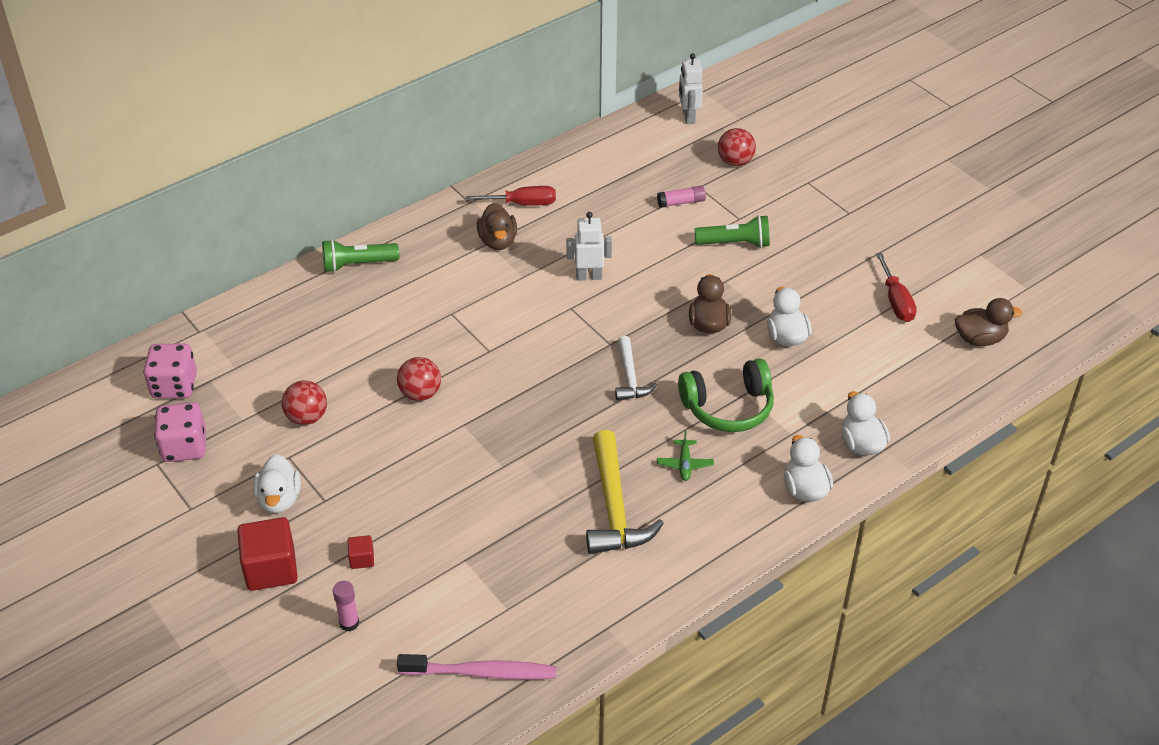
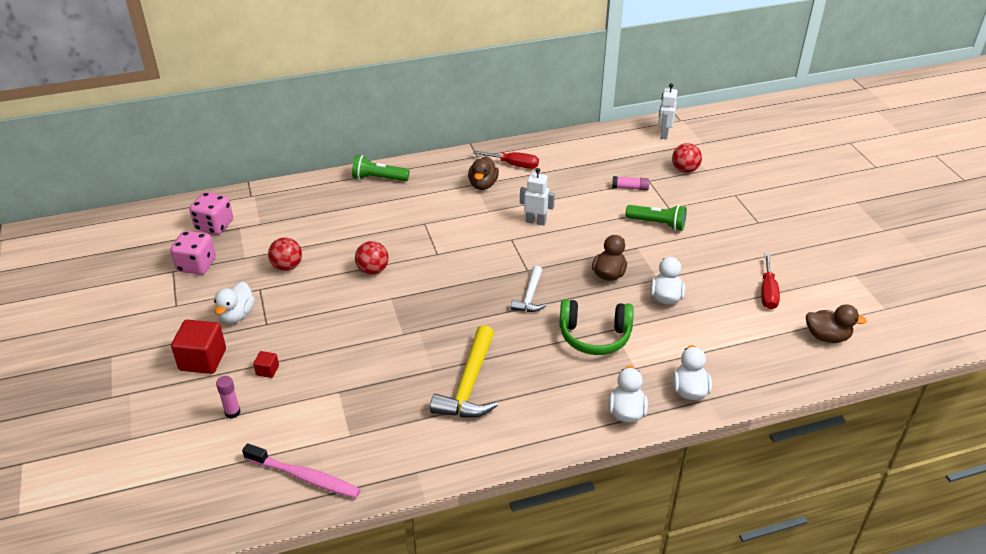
camera: 20 degrees right, 5 degrees down
green plane [657,431,714,481] -> none

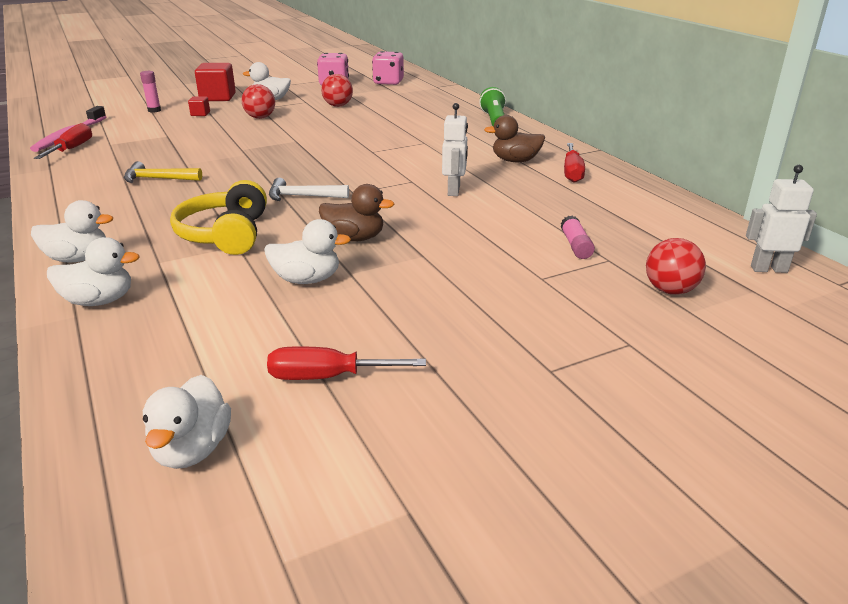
camera: 80 degrees right, 10 degrees down
red ball [355,241,389,275] -> red ball moved to [241,84,275,119]
yellow hammer [430,325,498,418] -> yellow hammer [124,161,202,183], size x0.59
green headphones [559,299,634,355] -> yellow headphones [170,180,267,255]
green flashlight [625,205,687,231] -> none
brown duck [806,305,867,343] -> white duck [143,375,231,469]
none -> red screwdriver [34,123,92,159]

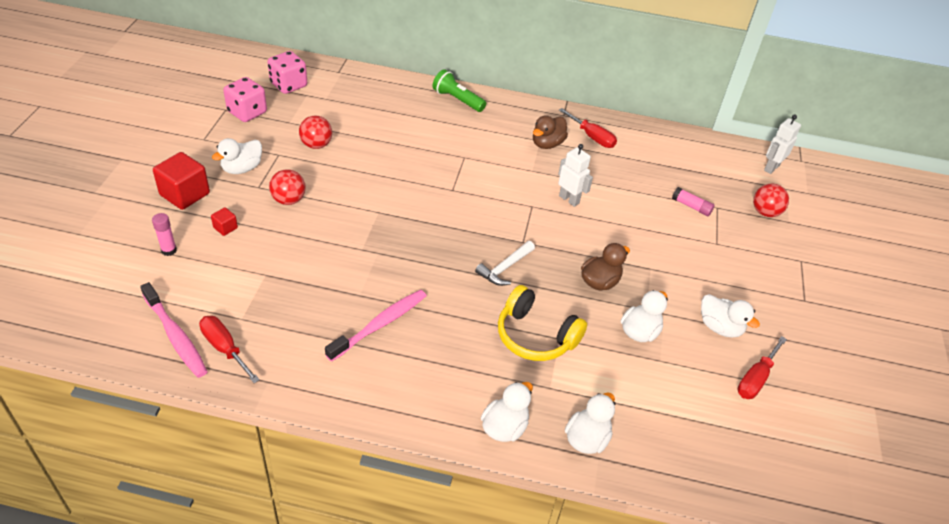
camera: 55 degrees left, 15 degrees up
yellow hammer [124,161,202,183] -> pink toothbrush [325,290,427,362]
white duck [143,375,231,469] -> white duck moved to [701,294,760,337]

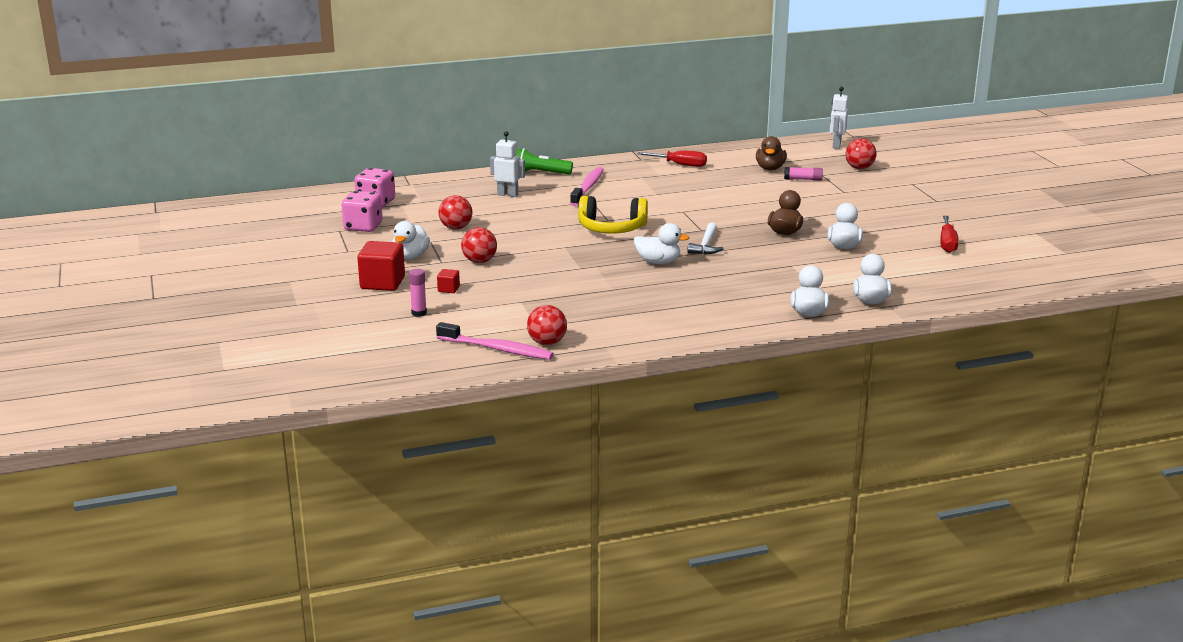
camera: 25 degrees left, 20 degrees down
red screwdriver [199,316,260,383] -> red ball [527,305,567,345]
pink toothbrush [325,290,427,362] -> pink toothbrush moved to [570,167,604,206]
yellow headphones [498,285,587,361] -> yellow headphones moved to [578,196,648,234]
brown duck [533,115,568,149] -> brown duck moved to [756,136,787,170]
white robot [558,144,593,207] -> white robot moved to [490,131,525,197]
white duck [701,294,760,337] -> white duck moved to [634,223,689,264]

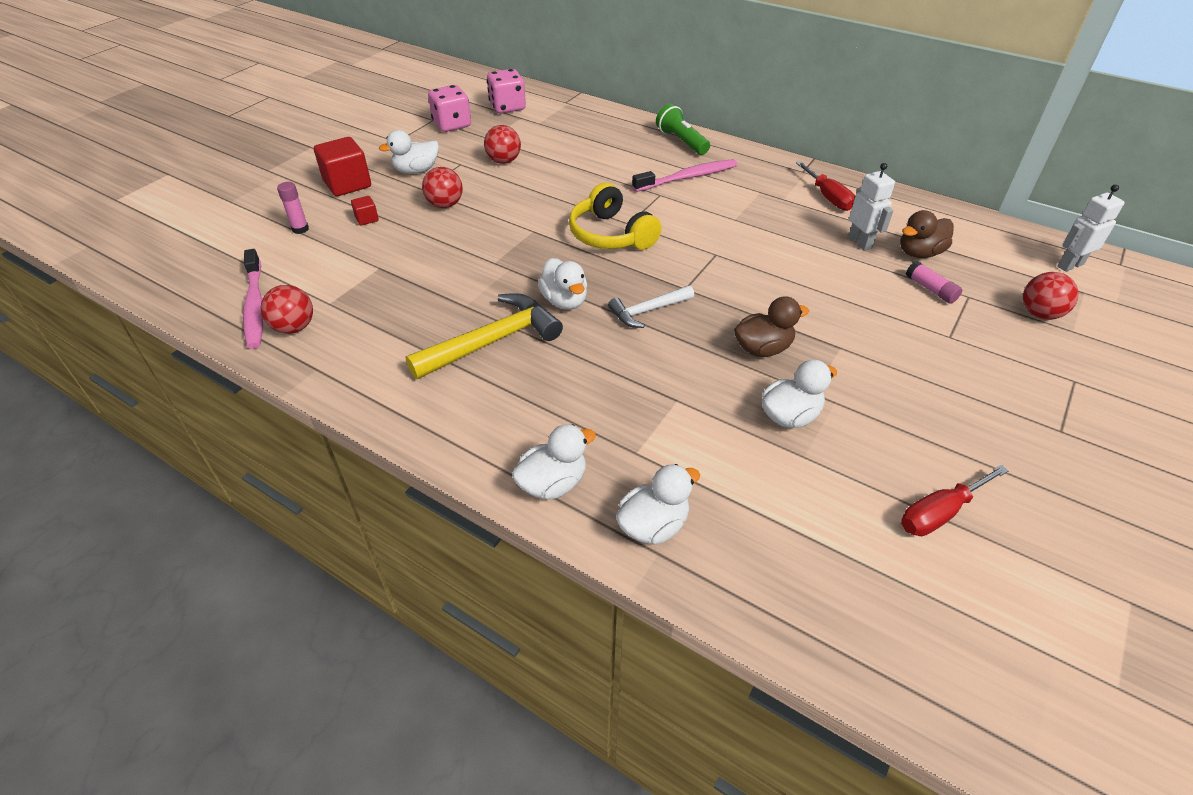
camera: 50 degrees right, 20 degrees up
white robot [490,131,525,197] -> white robot moved to [848,163,895,251]
none -> yellow hammer [405,293,563,379]

